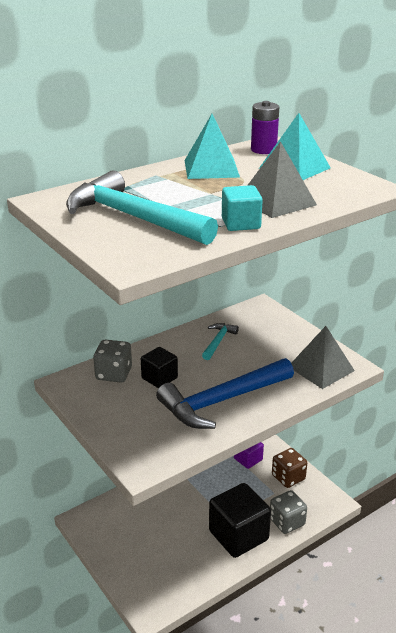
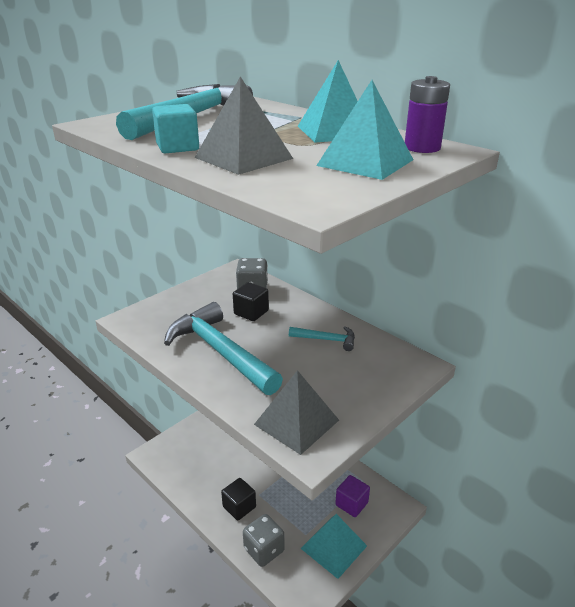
camera: 80 degrees right, 0 degrees up
blue hammer [156,358,294,429] -> turquoise hammer [164,302,283,395]
black cube [209,483,271,558] -> black cube [221,478,256,520], size x0.54
brown dice [272,448,307,488] -> turquoise pyramid [301,514,367,579]

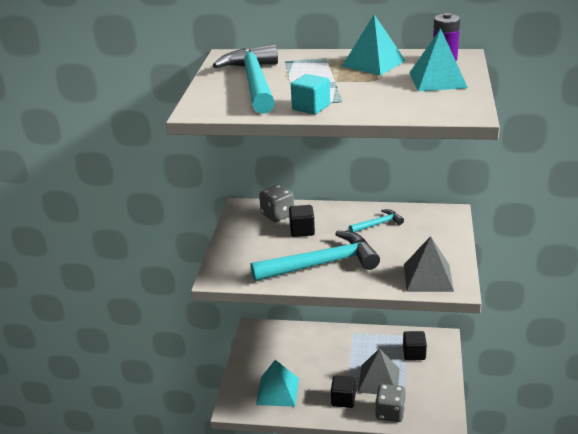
camera: 35 degrees left, 0 degrees up
turquoise hammer [164,302,283,395] -> turquoise hammer turned 150 degrees clockwise [250,231,380,282]
grey pyramid [195,77,293,175] -> grey pyramid moved to [358,348,400,394]
turquoise pyramid [301,514,367,579] -> turquoise pyramid moved to [256,360,299,407]
purple cube [335,475,370,517] -> black cube [403,331,427,360]

